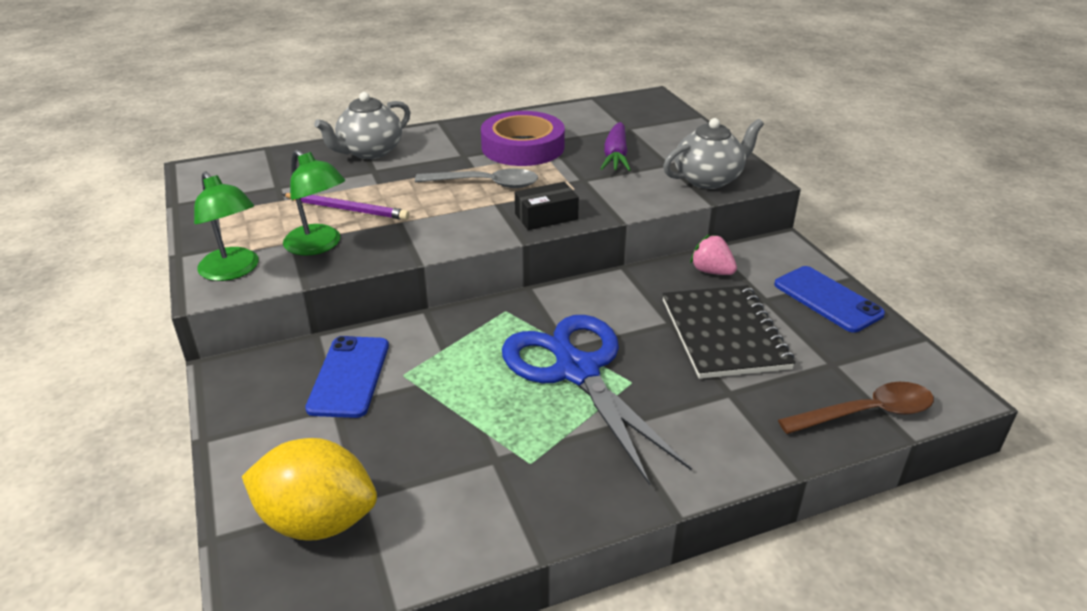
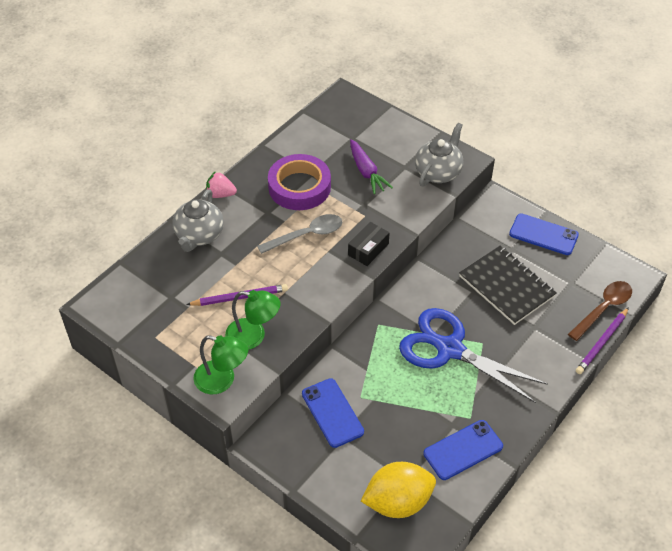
camera: 30 degrees left, 15 degrees up
pink strawberry [690,234,737,275] -> pink strawberry moved to [206,171,237,198]
none -> blue phone [423,420,503,480]
none -> purple pencil [576,307,629,374]

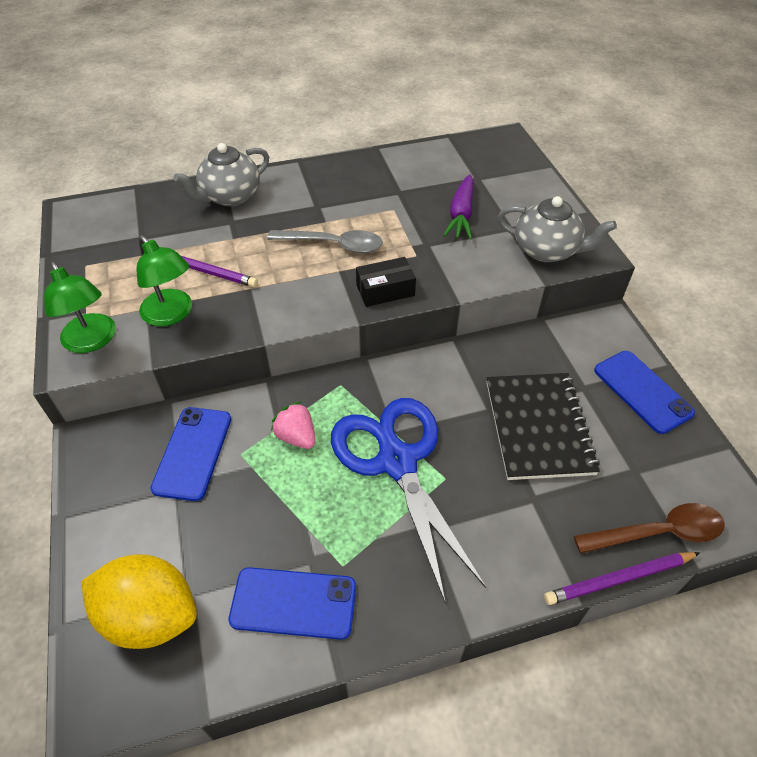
camera: 35 degrees right, 0 degrees up
pink strawberry [206,171,237,198] -> pink strawberry moved to [271,401,316,449]
purple tape [268,154,331,210] -> none
grey teapot [415,123,463,187] -> grey teapot turned 45 degrees clockwise [497,196,617,262]

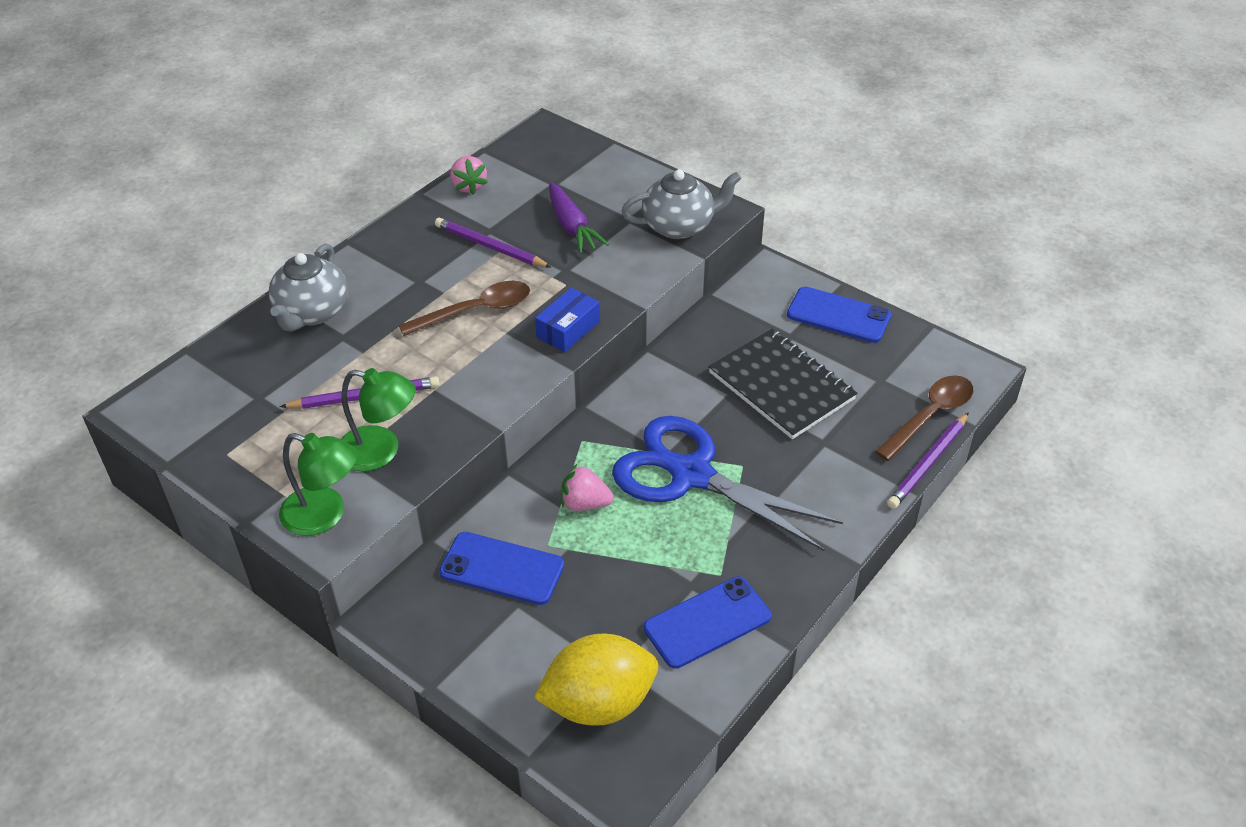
camera: 35 degrees left, 5 degrees down
blue phone [150,407,231,501] -> blue phone turned 45 degrees counterclockwise [439,532,564,605]
grey spoon [267,230,383,253] -> brown spoon [398,281,530,336]
black box [356,257,416,307] -> blue box [535,288,600,352]
none -> purple pencil [435,218,552,268]
none -> pink strawberry [450,156,488,195]

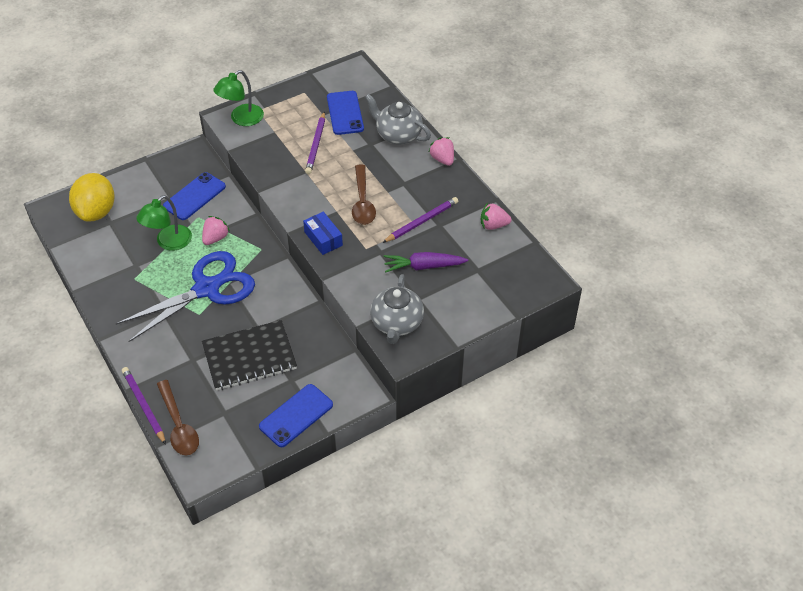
camera: 110 degrees right, 5 degrees up
green lamp [341,368,416,471] -> green lamp moved to [136,195,192,251]
blue phone [644,576,771,669] -> blue phone moved to [327,91,364,135]
none -> pink strawberry [429,137,454,166]

